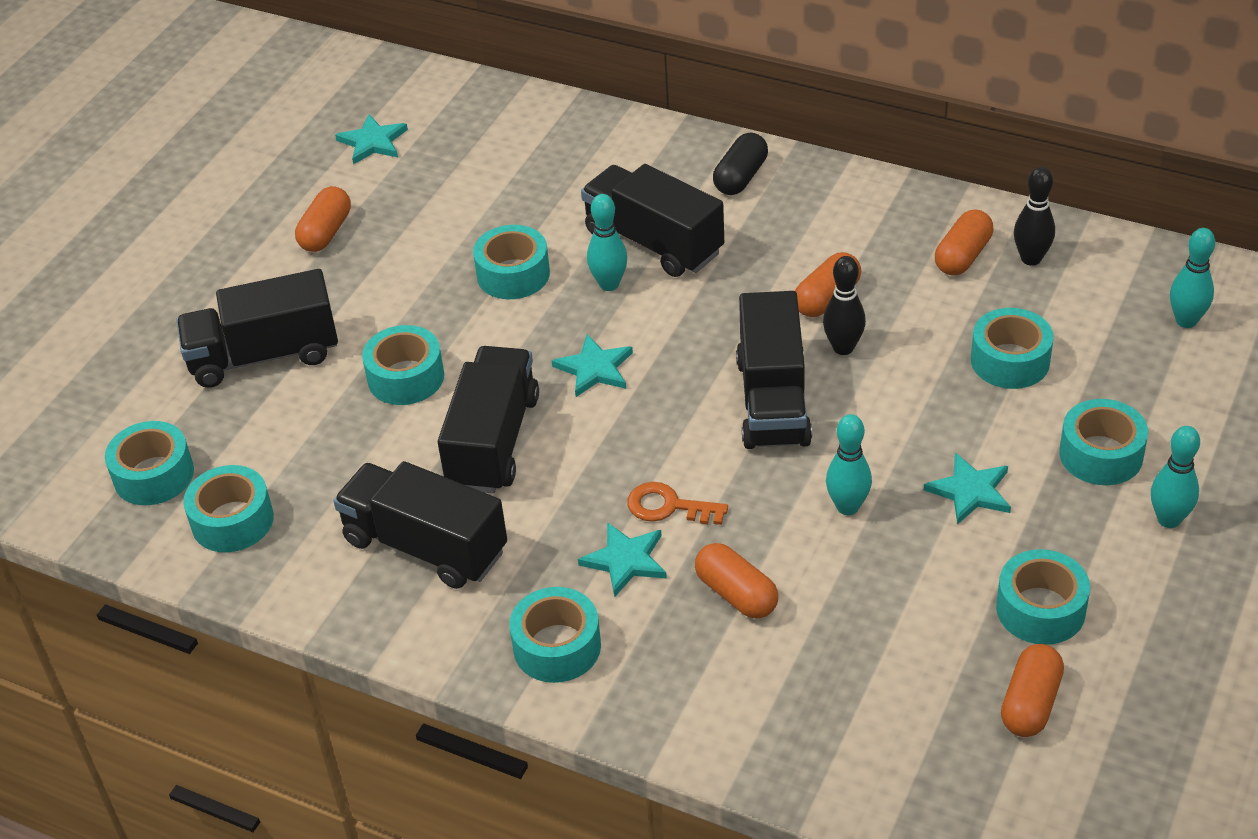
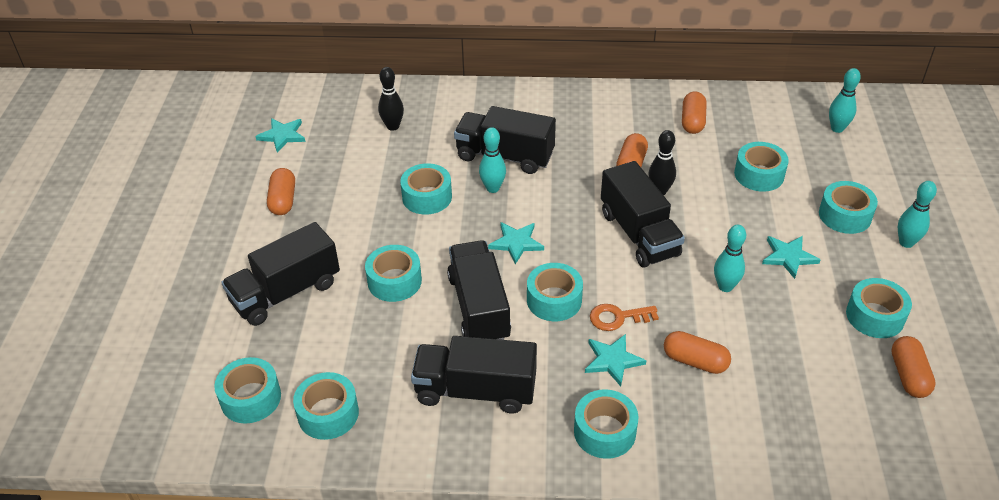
camera: 25 degrees left, 0 degrees up
black capsule [713,132,768,195] -> none
black bowling pin [1014,167,1055,266] -> black bowling pin moved to [378,67,404,131]
none -> turquoise tape [527,263,583,321]

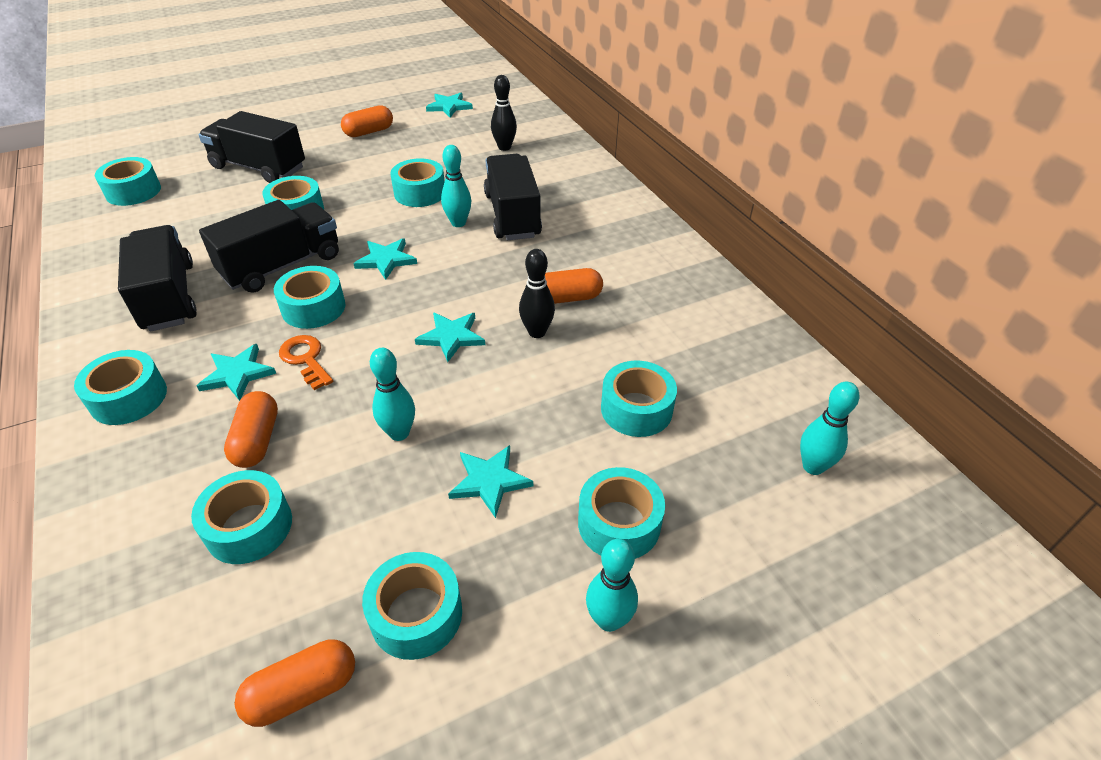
camera: 60 degrees right, 0 degrees up
turquoise tape [293,372,359,440] -> turquoise tape moved to [191,470,292,564]
black truck [601,161,685,268] -> turquoise star [415,312,485,362]
orange capsule [682,91,707,134] -> none

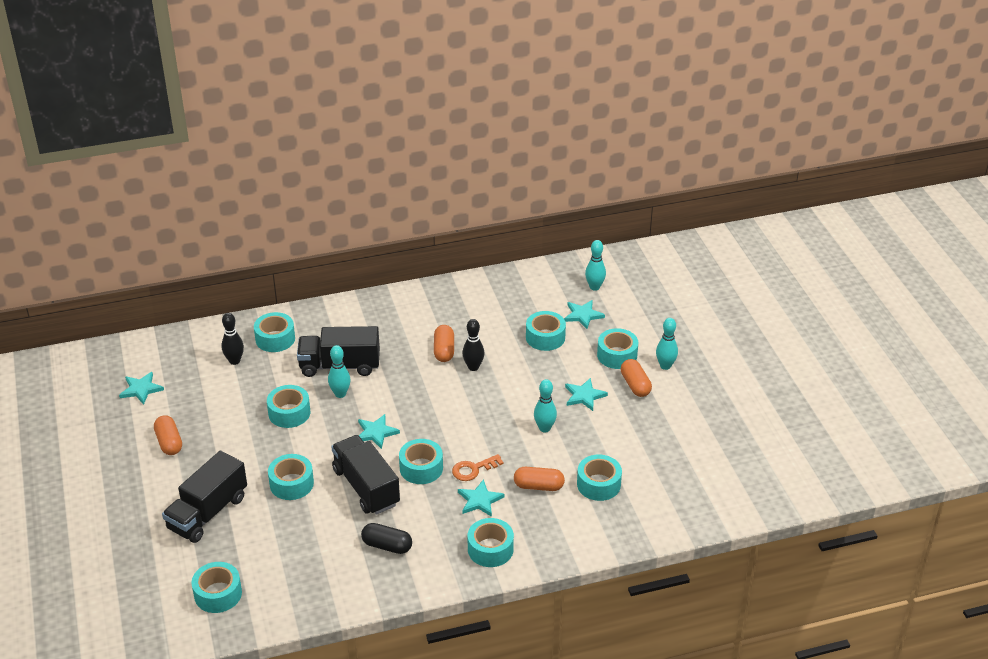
camera: 80 degrees left, 5 degrees down
black truck [118,225,197,331] -> black capsule [361,523,412,554]
orange capsule [235,640,355,727] -> orange capsule moved to [621,359,652,397]
turquoise tape [362,552,462,660] -> turquoise tape moved to [254,312,295,352]
turquoise star [415,312,485,362] -> turquoise star moved to [564,300,605,329]

